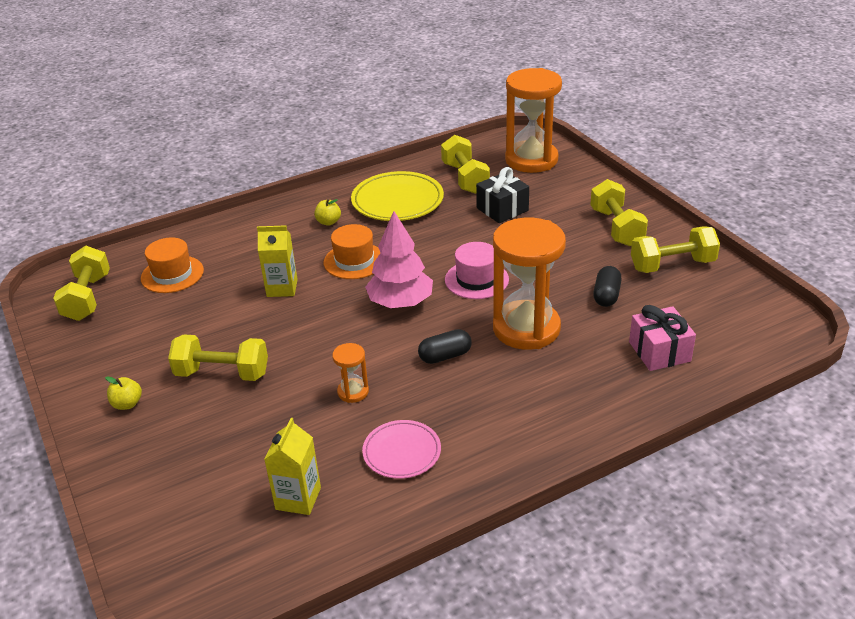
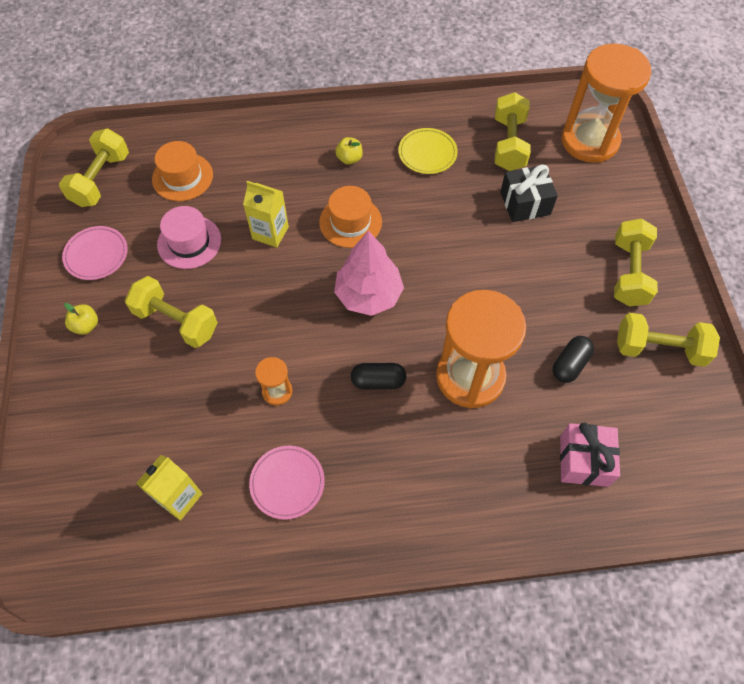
camera: 20 degrees right, 25 degrees up
yellow plate [351,171,444,221] -> yellow plate [398,128,458,174], size x0.61
pink hat [445,242,509,299] -> pink hat moved to [157,206,221,269]
none -> pink plate [62,226,128,280]

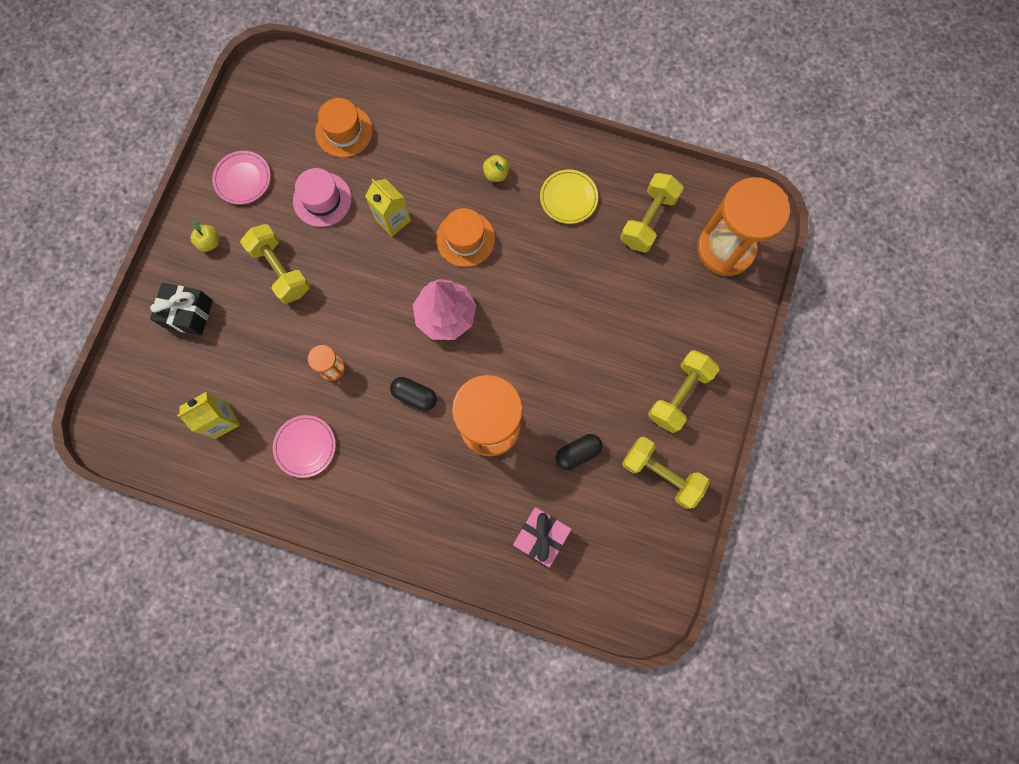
camera: 25 degrees right, 15 degrees up
yellow dumbbell [59,129,129,207] -> none
black gift [500,164,558,222] -> black gift moved to [150,283,213,336]

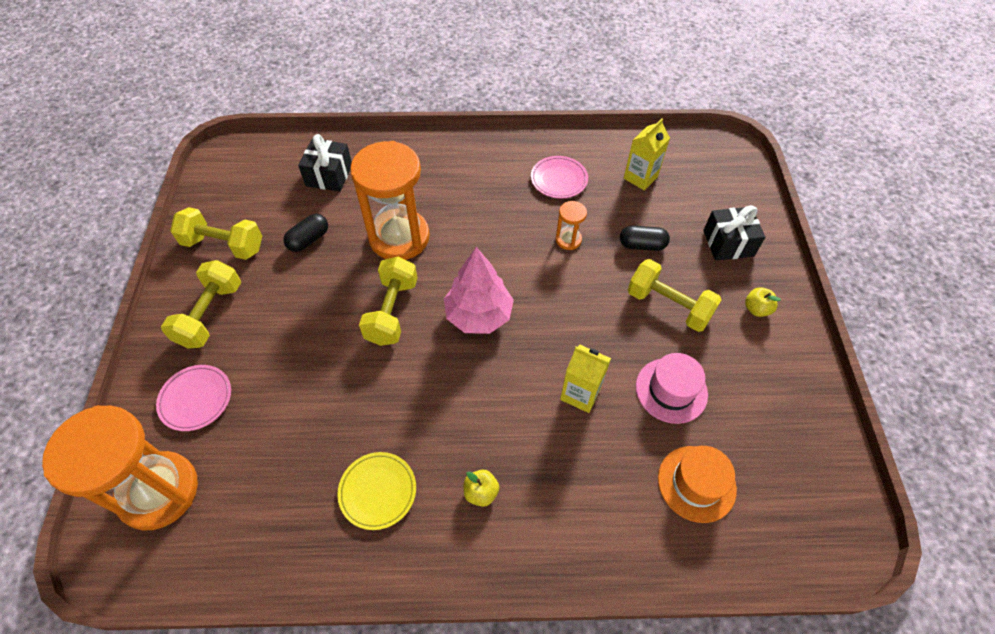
camera: 160 degrees right, 20 degrees down
pink plate [212,151,271,204] -> pink plate moved to [156,365,231,431]
black capsule [390,377,437,411] -> black capsule moved to [620,225,670,251]
orange hat [436,208,495,267] -> none
pink gift [513,507,572,568] -> black gift [298,134,352,192]
yellow dumbbell [620,173,684,253] -> yellow dumbbell moved to [359,257,417,346]

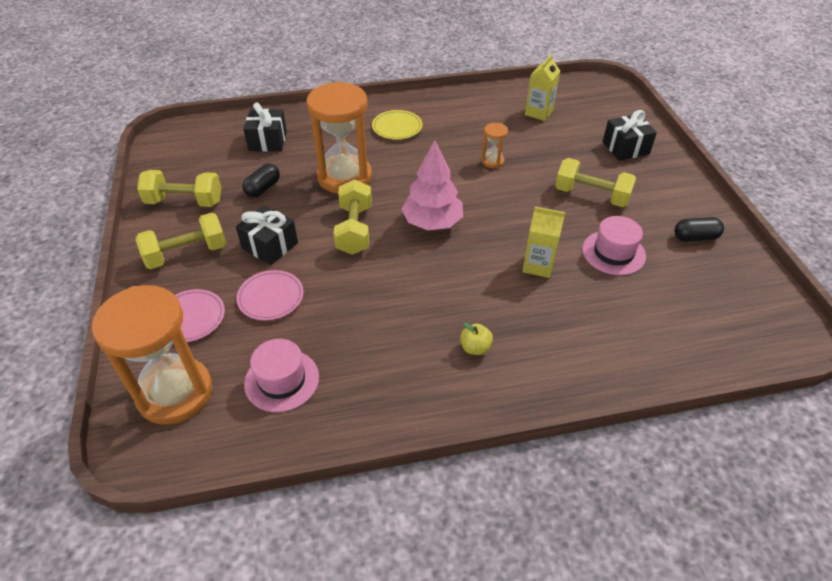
camera: 10 degrees left, 10 degrees down
yellow dumbbell [161,260,241,349] -> yellow dumbbell turned 60 degrees clockwise [136,213,226,269]
yellow plate [337,452,416,530] -> yellow plate moved to [372,110,423,140]
pink plate [531,156,588,198] -> pink plate moved to [236,270,304,320]
black capsule [620,225,670,251] -> black capsule moved to [675,217,724,242]
orange hat [658,446,737,523] -> none
yellow apple [745,287,781,317] -> none
none -> black gift [236,205,298,265]
none -> pink hat [244,339,319,412]

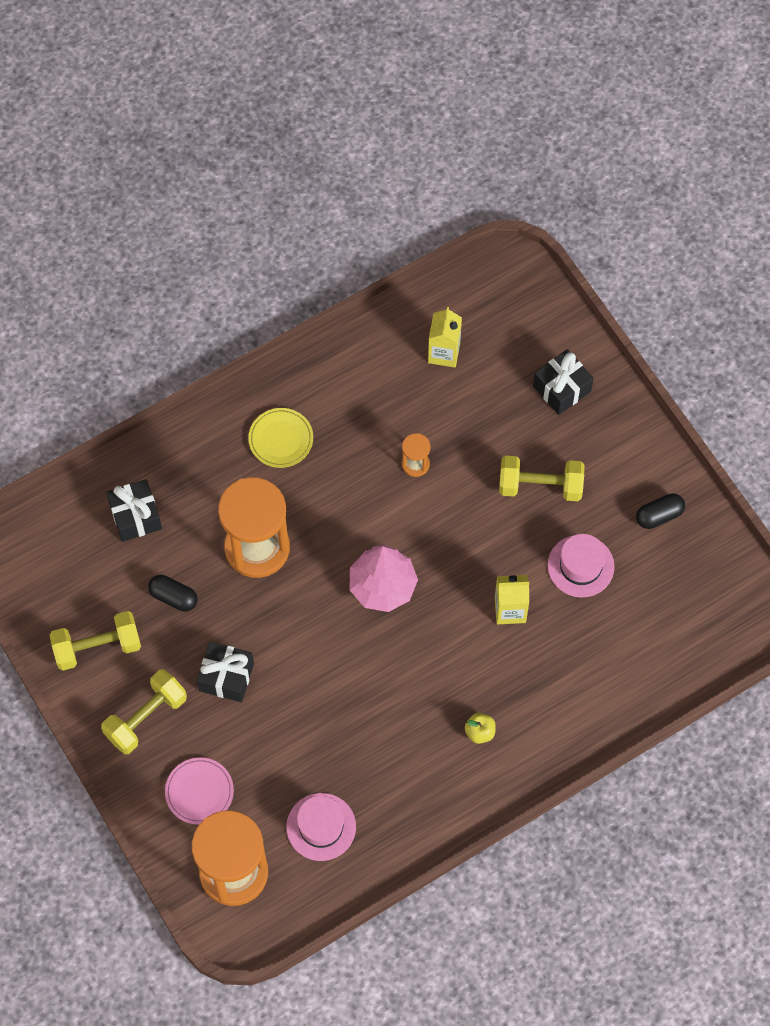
camera: 20 degrees left, 20 degrees up
pink plate [236,270,304,320] -> none
black capsule [242,164,280,198] -> black capsule turned 75 degrees counterclockwise [148,575,198,612]
yellow dumbbell [334,179,372,255] -> none

